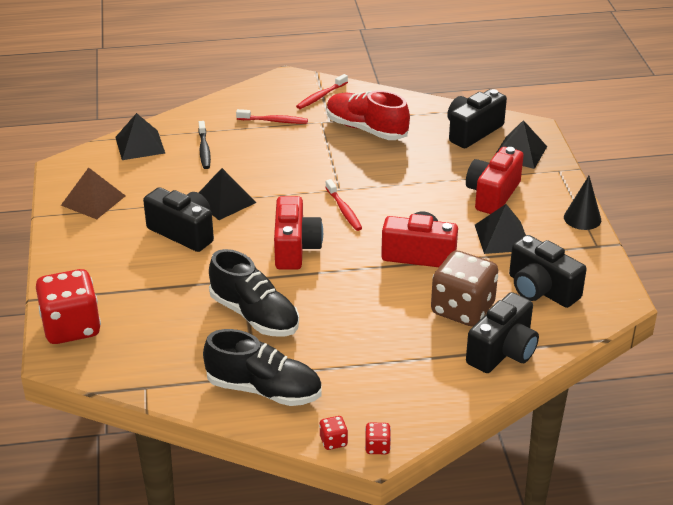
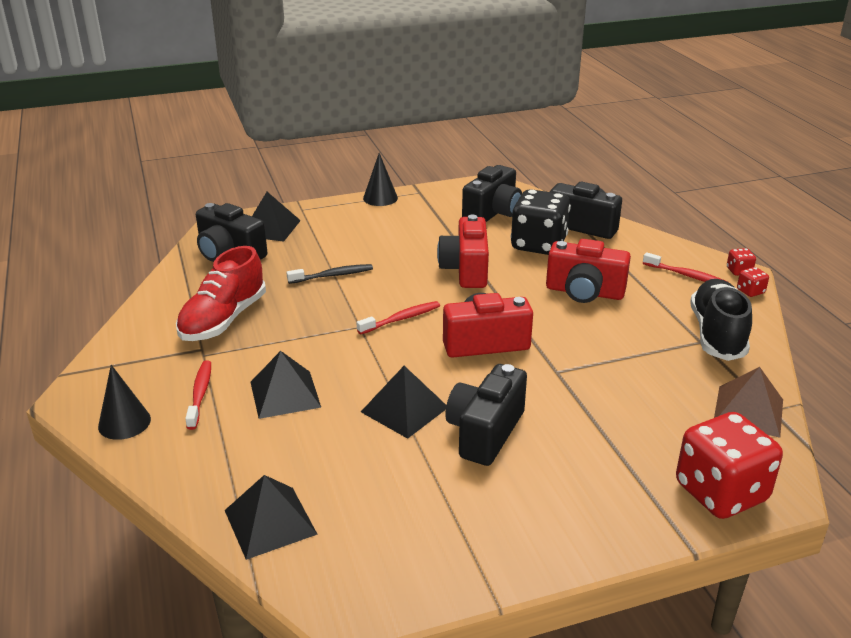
camera: 100 degrees left, 5 degrees down
brown pyramid [61,168,125,219] -> brown pyramid moved to [714,367,783,438]
black toothbrush [198,121,211,169] -> black toothbrush moved to [286,264,373,284]
black shoe [209,249,299,337] -> none
red toothbrush [296,74,348,109] -> red toothbrush moved to [643,252,728,282]
brown dice [431,250,498,326] -> black dice [510,189,571,255]
red camera [466,147,524,214] -> red camera moved to [546,239,631,303]
black pyramid [475,204,526,254] -> black pyramid moved to [250,351,321,419]
none -> black cone [98,365,151,440]

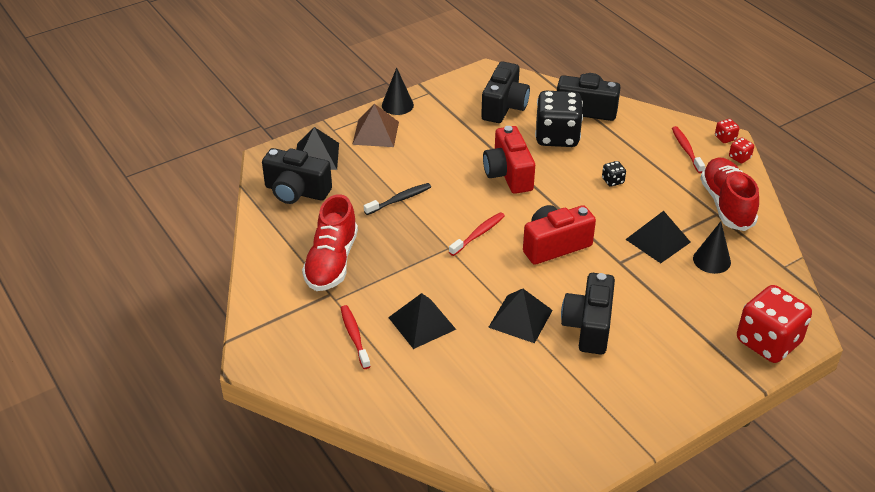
camera: 15 degrees left, 10 degrees up
black cone [98,365,151,440] -> black cone moved to [693,221,731,274]
black pyramid [225,475,318,560] -> black pyramid moved to [625,211,691,263]
red camera [546,239,631,303] -> black dice [602,161,626,187]
red toothbrush [643,252,728,282] -> red toothbrush turned 120 degrees counterclockwise [672,126,705,173]
black shoe [690,279,752,361] -> red shoe [700,158,759,231]
brown pyramid [714,367,783,438] -> brown pyramid moved to [352,104,399,147]

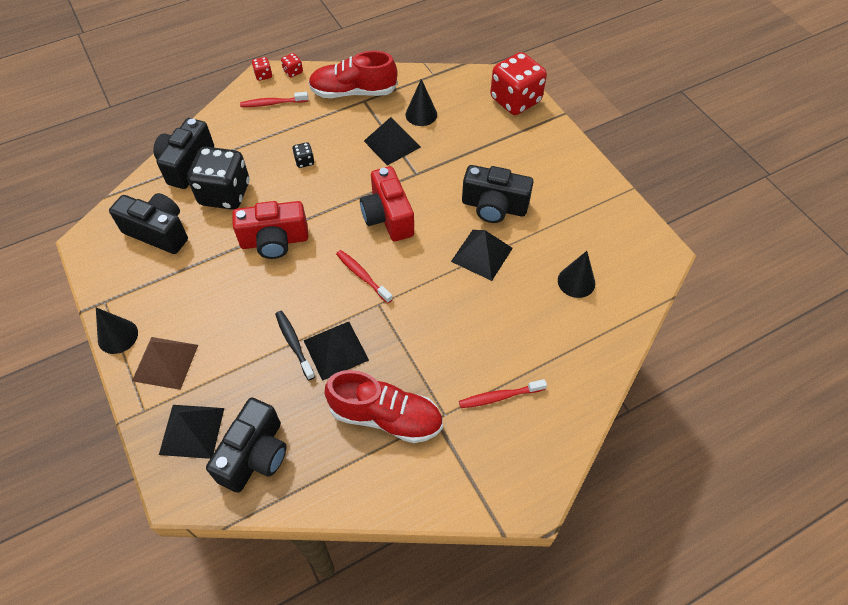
camera: 85 degrees left, 15 degrees up
black pyramid [388,293,456,349] -> black pyramid moved to [303,322,369,381]
none -> black cone [558,251,595,298]

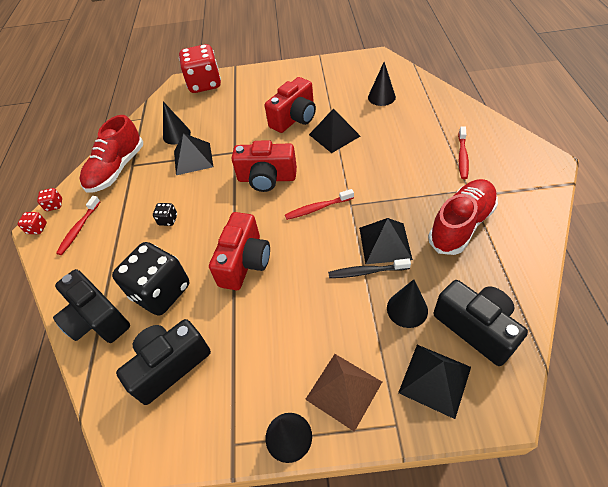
camera: 60 degrees left, 5 degrees down
black camera [462,165,533,223] -> red camera [265,77,316,133]
none -> black cone [387,279,428,328]

